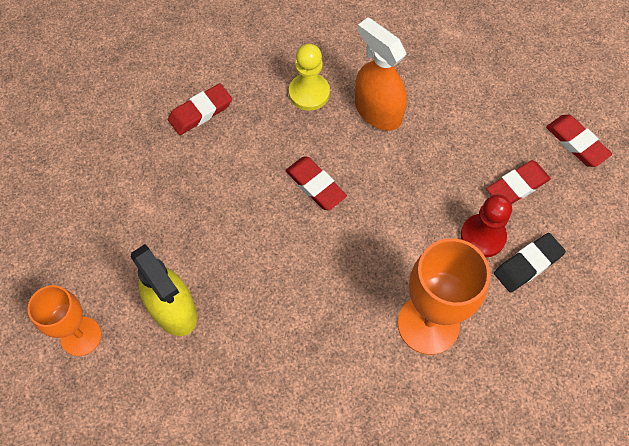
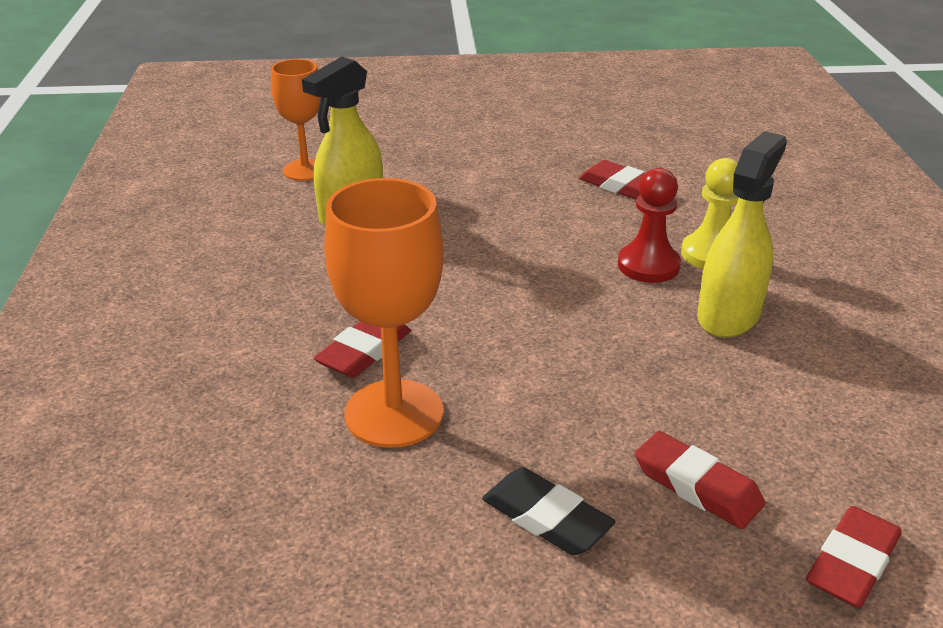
camera: 75 degrees right, 30 degrees down
red eraser [285,157,347,211] -> red eraser moved to [314,322,411,378]
orange spray bottle [355,17,407,131] -> yellow spray bottle [697,131,787,338]
red pawn [461,194,512,257] -> red pawn moved to [618,168,681,283]

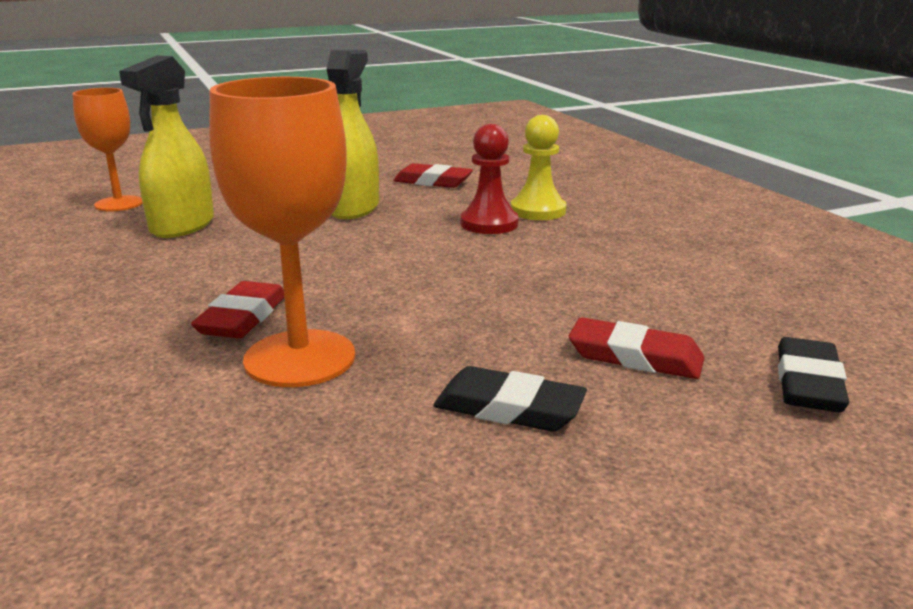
camera: 20 degrees left, 10 degrees down
yellow spray bottle [697,131,787,338] -> yellow spray bottle moved to [327,50,379,219]
red eraser [806,506,902,608] -> black eraser [778,337,849,412]

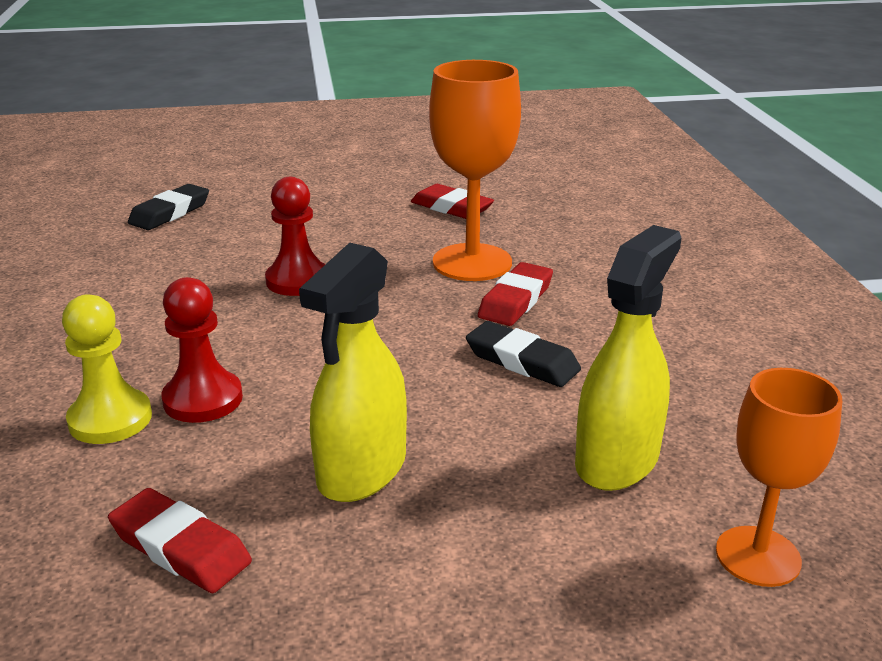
camera: 165 degrees left, 5 degrees up
black eraser [433,366,587,432] -> black eraser moved to [466,321,581,387]
red eraser [569,317,704,379] -> red eraser moved to [411,184,494,219]
none -> red pawn [265,177,325,296]

